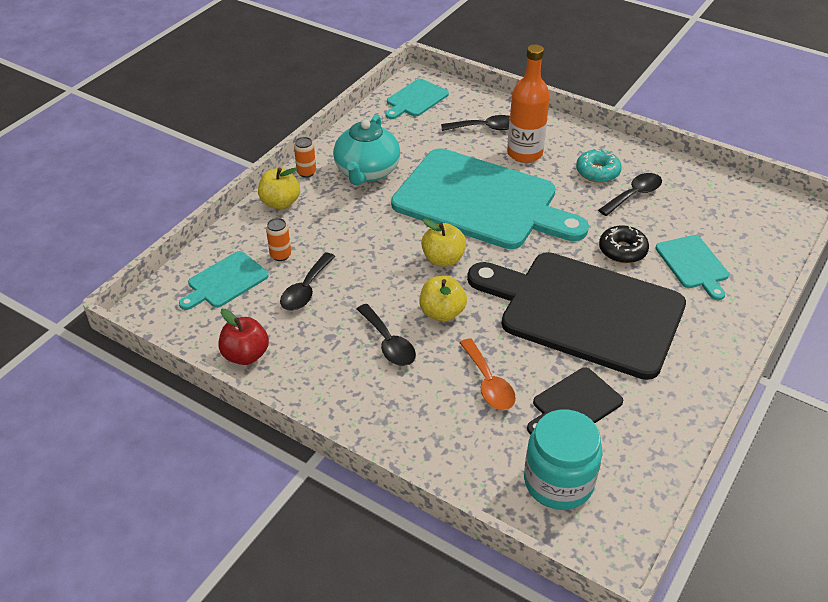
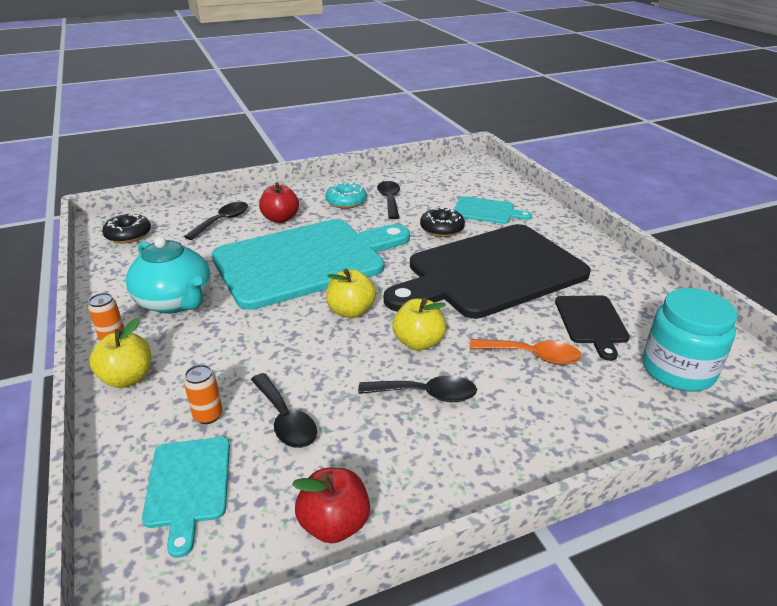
camera: 55 degrees left, 10 degrees down
turquoise cutting board [385,79,449,119] -> black donut [102,212,151,243]
orange bottle [507,45,550,163] -> red apple [259,182,299,223]

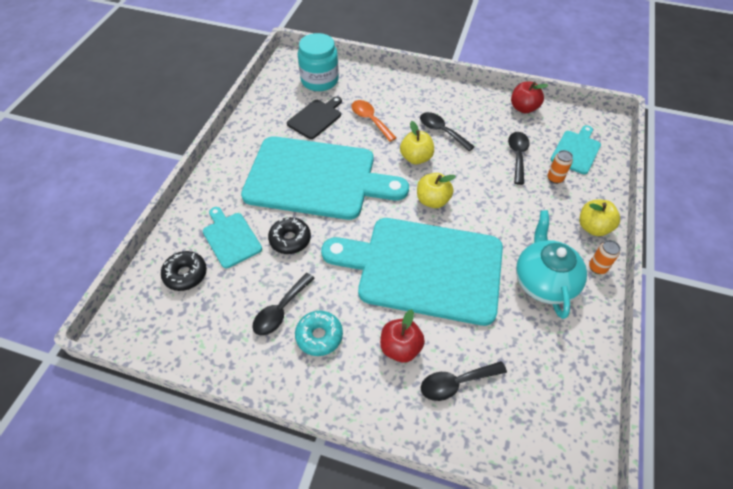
camera: 140 degrees left, 20 degrees up
black donut [102,212,151,243] -> black donut moved to [161,251,207,291]
black cutting board [384,224,591,319] -> turquoise cutting board [241,136,409,220]

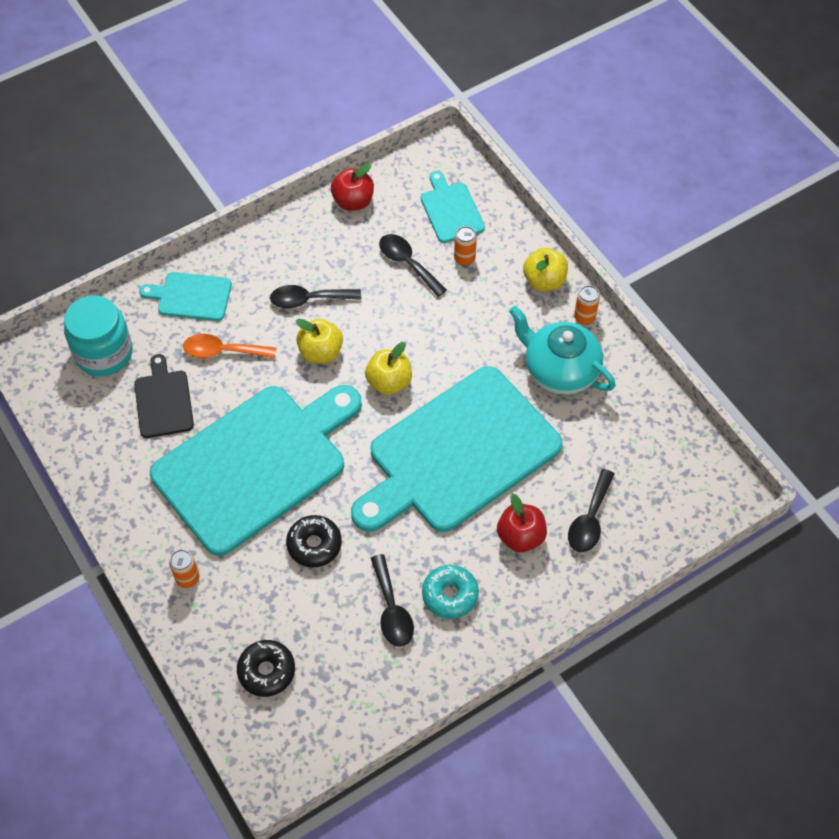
camera: 50 degrees left, 5 degrees up
turquoise cutting board [203,207,262,268] -> turquoise cutting board moved to [139,272,232,321]
none -> orange can [169,549,199,588]

